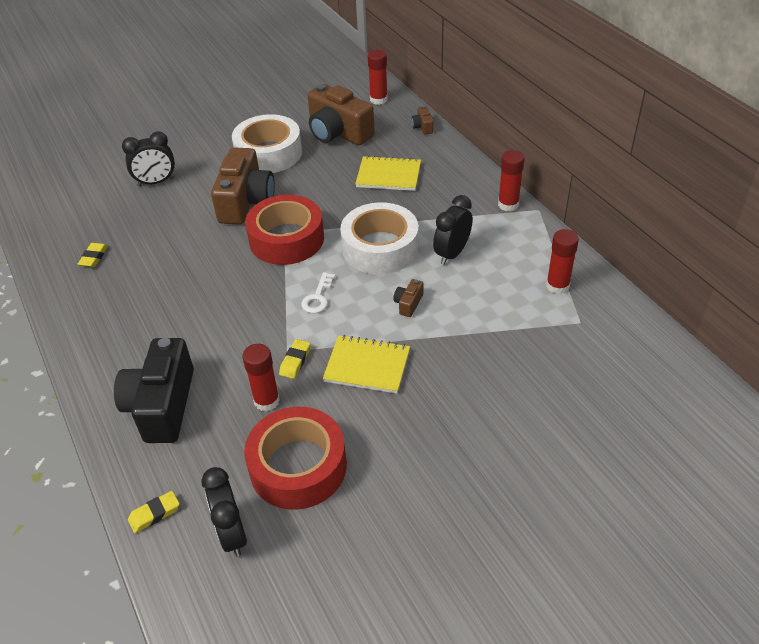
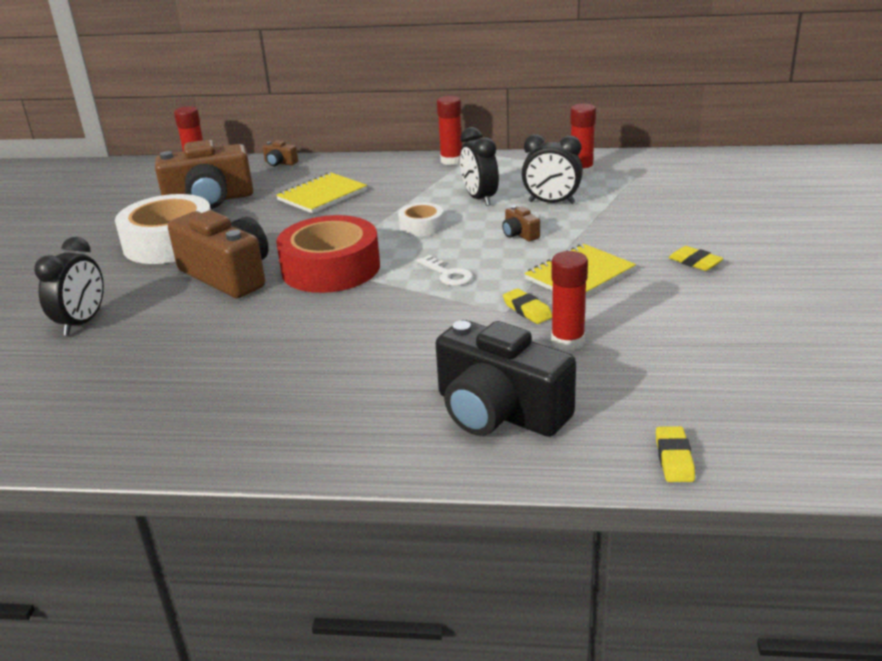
camera: 55 degrees left, 15 degrees down
yellow eraser [78,243,108,267] -> yellow eraser moved to [669,246,723,271]
black clock [201,467,247,557] -> black clock moved to [522,134,583,204]
red tape [244,407,347,510] -> none
white tape [340,202,419,274] -> white tape [398,203,444,236], size x0.49

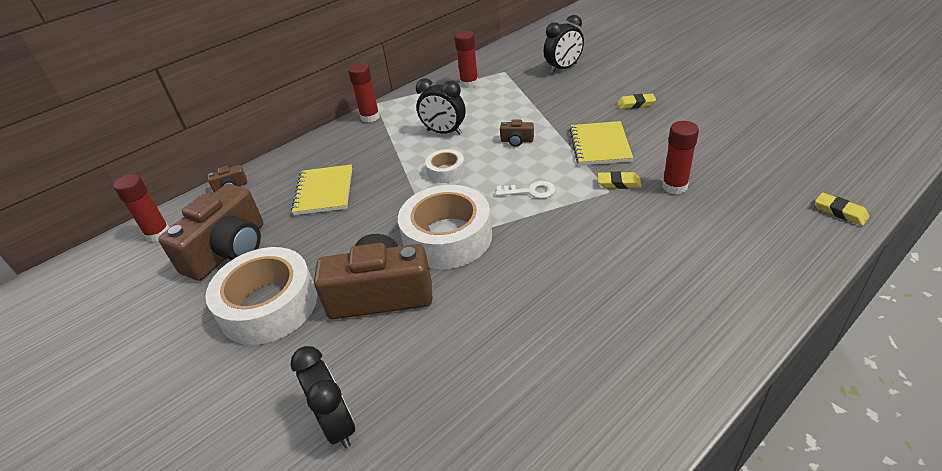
camera: 45 degrees left, 10 degrees up
red tape [276,215,380,293] -> white tape [398,185,492,269]
black camera [435,320,576,437] -> none
black clock [522,134,583,204] -> black clock moved to [544,15,584,73]

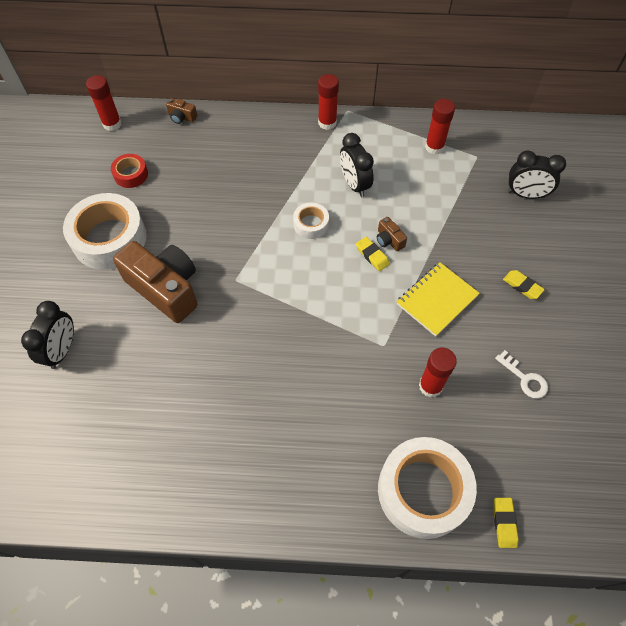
camera: 40 degrees right, 20 degrees up
brown camera [158,184,263,281] -> red tape [111,154,148,188]
yellow notebook [291,164,352,215] -> none
white tape [398,185,492,269] -> white tape moved to [378,437,477,539]
white key [496,181,555,199] -> white key moved to [495,350,548,398]
yellow eraser [598,171,641,189] -> yellow eraser moved to [356,237,390,271]

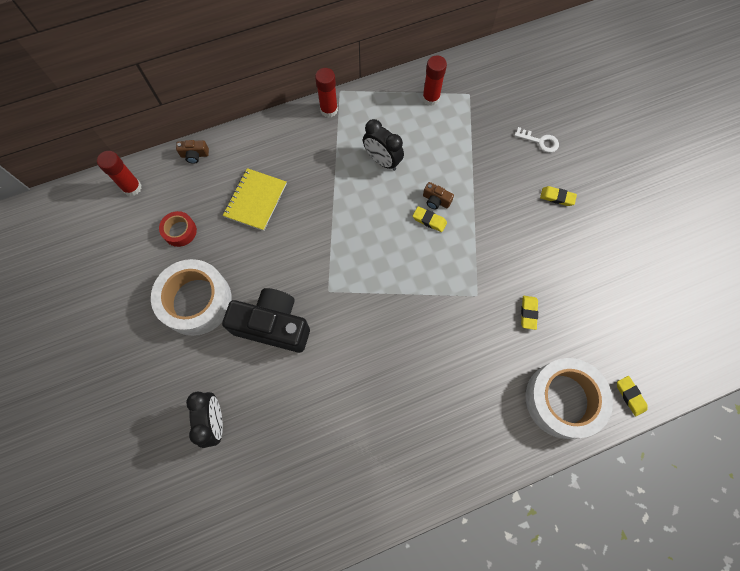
camera: 25 degrees left, 10 degrees up
brown camera [113,241,197,323] -> black camera [222,288,310,353]
white tape [293,203,329,239] -> none
yellow notebook [397,263,480,337] -> yellow notebook moved to [223,168,287,231]
red glue stick [419,348,457,397] -> yellow eraser [521,296,538,330]
white key [495,350,548,398] -> white key moved to [514,127,559,153]
black clock [508,150,566,199] -> none

